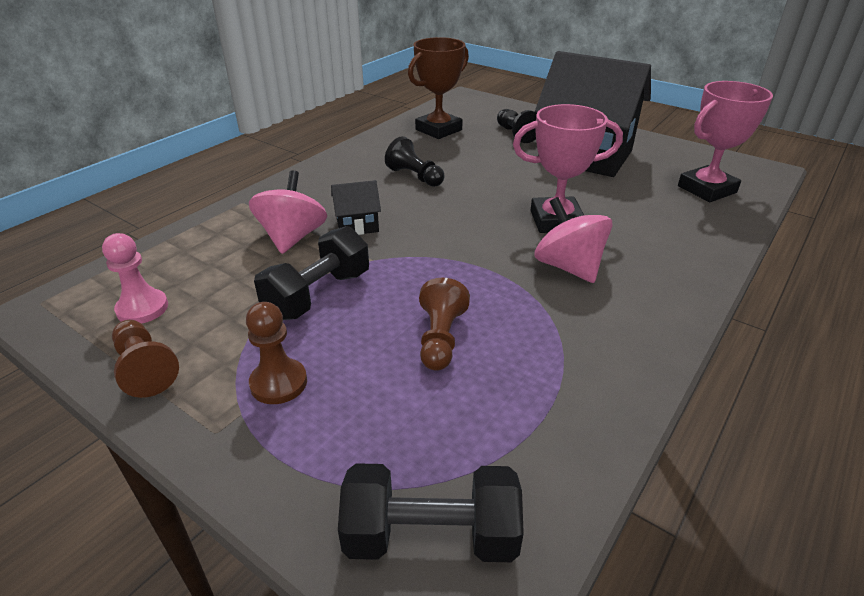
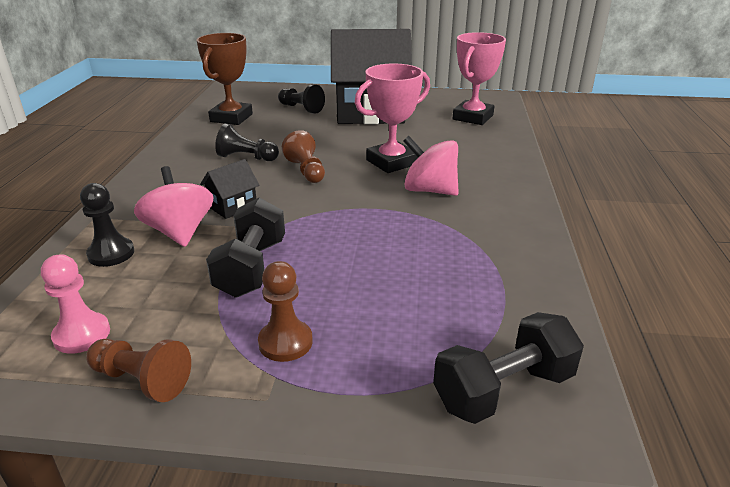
camera: 30 degrees left, 5 degrees down
brown pawn [419,278,470,371] -> brown pawn moved to [282,130,325,183]
none -> black pawn [80,183,134,267]

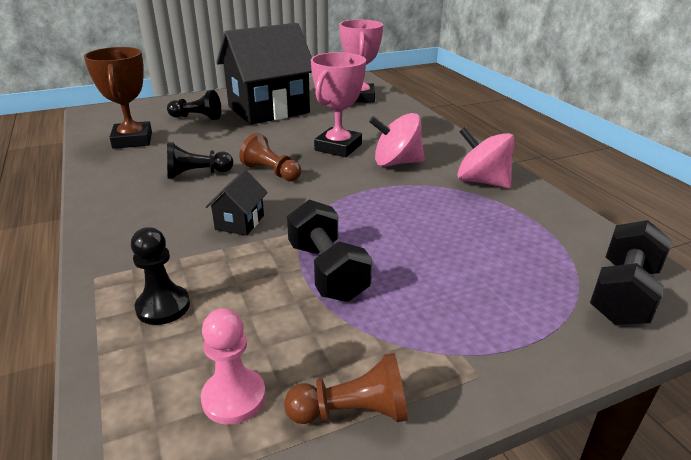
camera: 30 degrees left, 0 degrees up
pink spinning top [134,166,213,247] -> pink spinning top moved to [457,126,515,188]
brown pawn [258,261,313,362] -> none

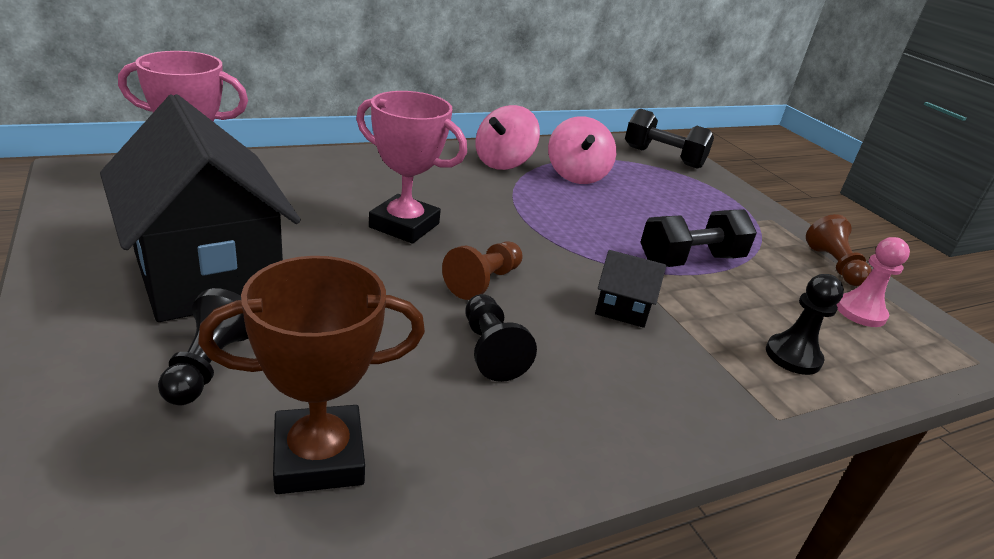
camera: 95 degrees left, 0 degrees up
pink spinning top [369,113,425,167] -> pink spinning top moved to [548,116,616,184]

